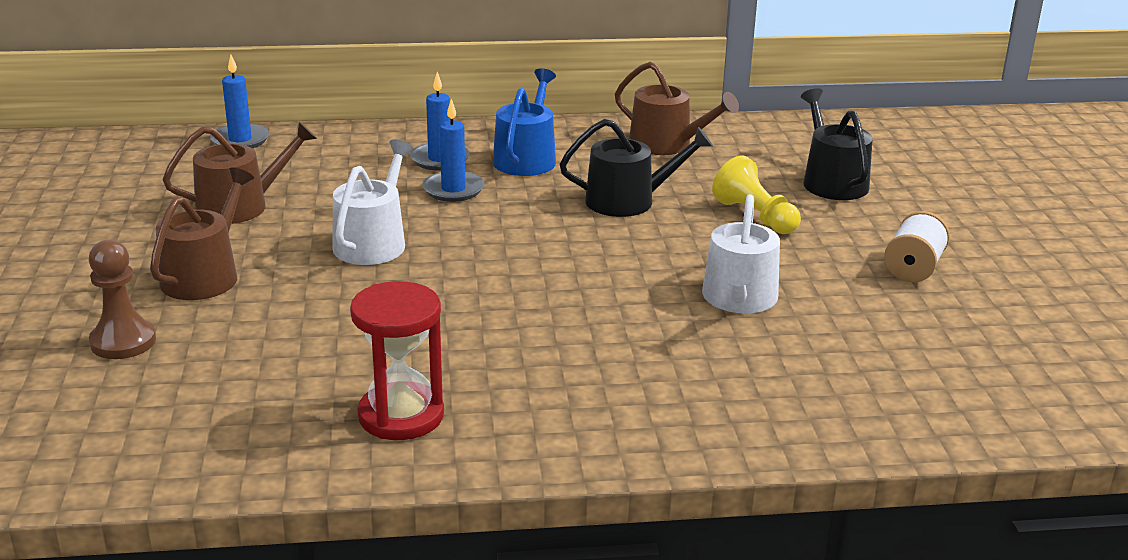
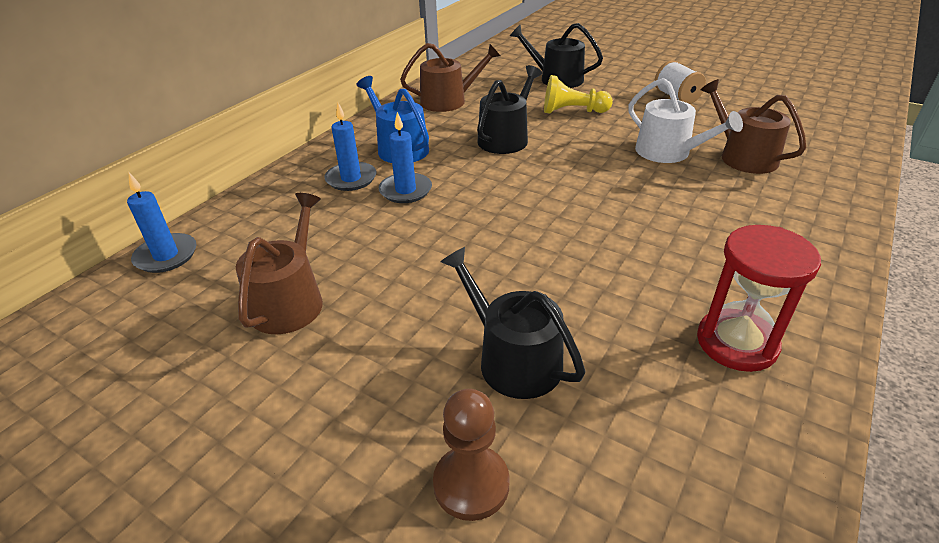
camera: 50 degrees left, 10 degrees up
brown watering can [150,167,254,300] -> brown watering can moved to [700,79,806,174]
white watering can [332,140,414,265] -> none
none -> black watering can [440,247,585,399]

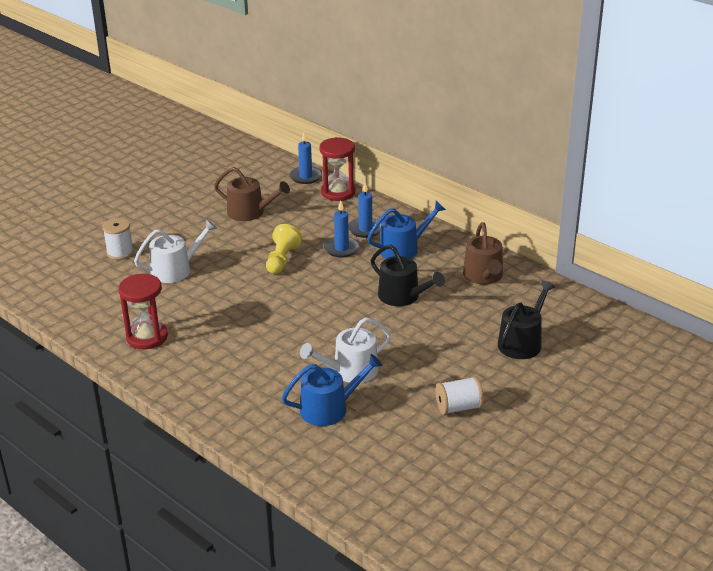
camera: 100 degrees right, 5 degrees down
brown pawn [433,389,510,521] -> white spool [102,218,134,260]
black watering can [440,247,585,399] -> white watering can [134,219,217,283]
yellow pawn [544,75,613,113] -> yellow pawn moved to [266,224,302,274]
brown watering can [700,79,806,174] -> blue watering can [282,354,383,426]
none -> red hourglass [319,137,355,201]

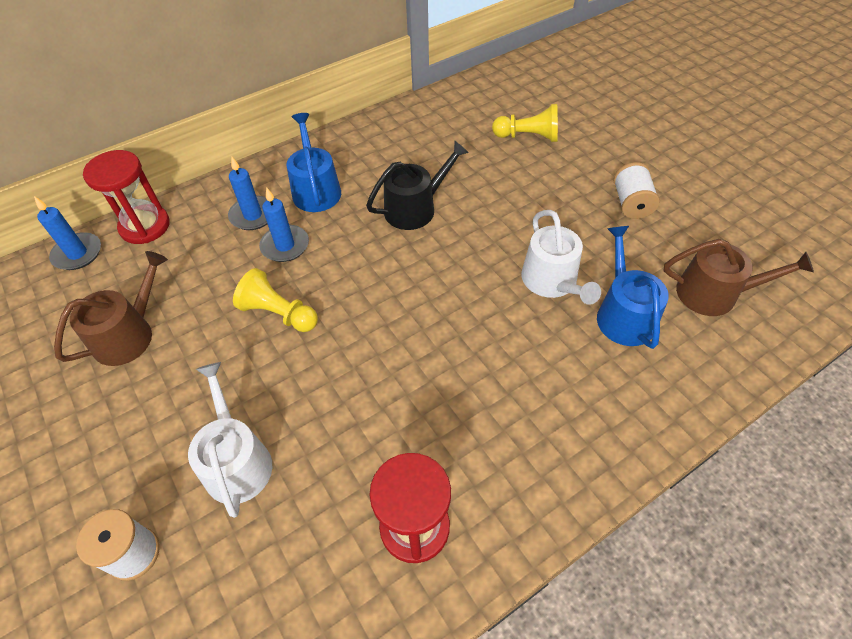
camera: 75 degrees left, 20 degrees up
brown watering can [463,222,503,284] -> brown watering can moved to [664,239,814,316]
black watering can [498,280,555,359] -> yellow pawn [492,104,558,142]

